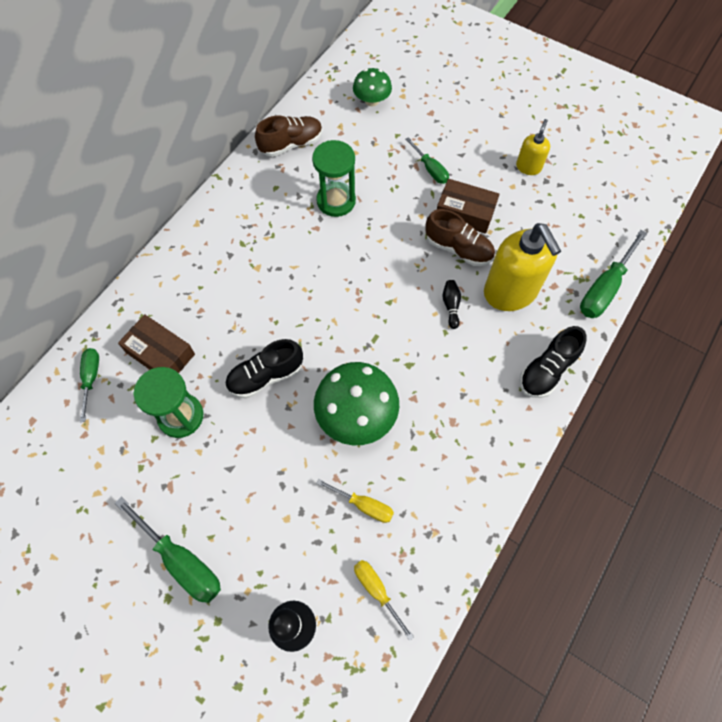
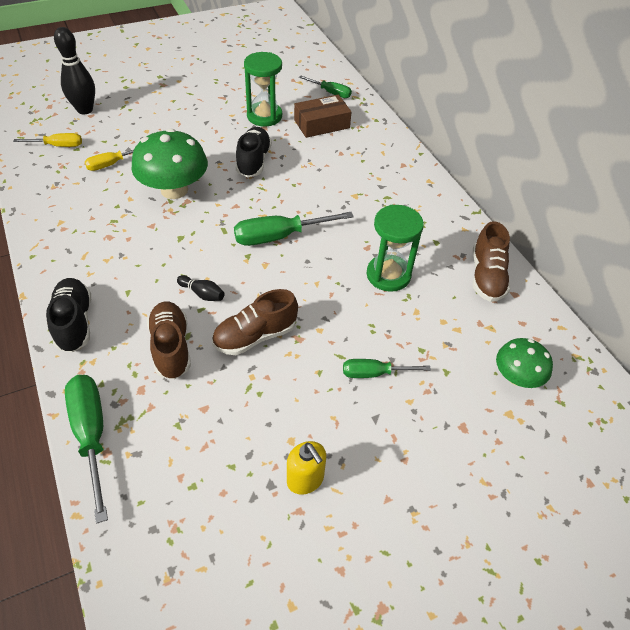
camera: 120 degrees right, 15 degrees down
green screwdriver [115,496,221,603] -> green screwdriver moved to [234,212,354,246]
brown box [437,179,500,234] -> none
yellow soap dispenser [484,223,561,311] -> brown shoe [147,302,191,379]

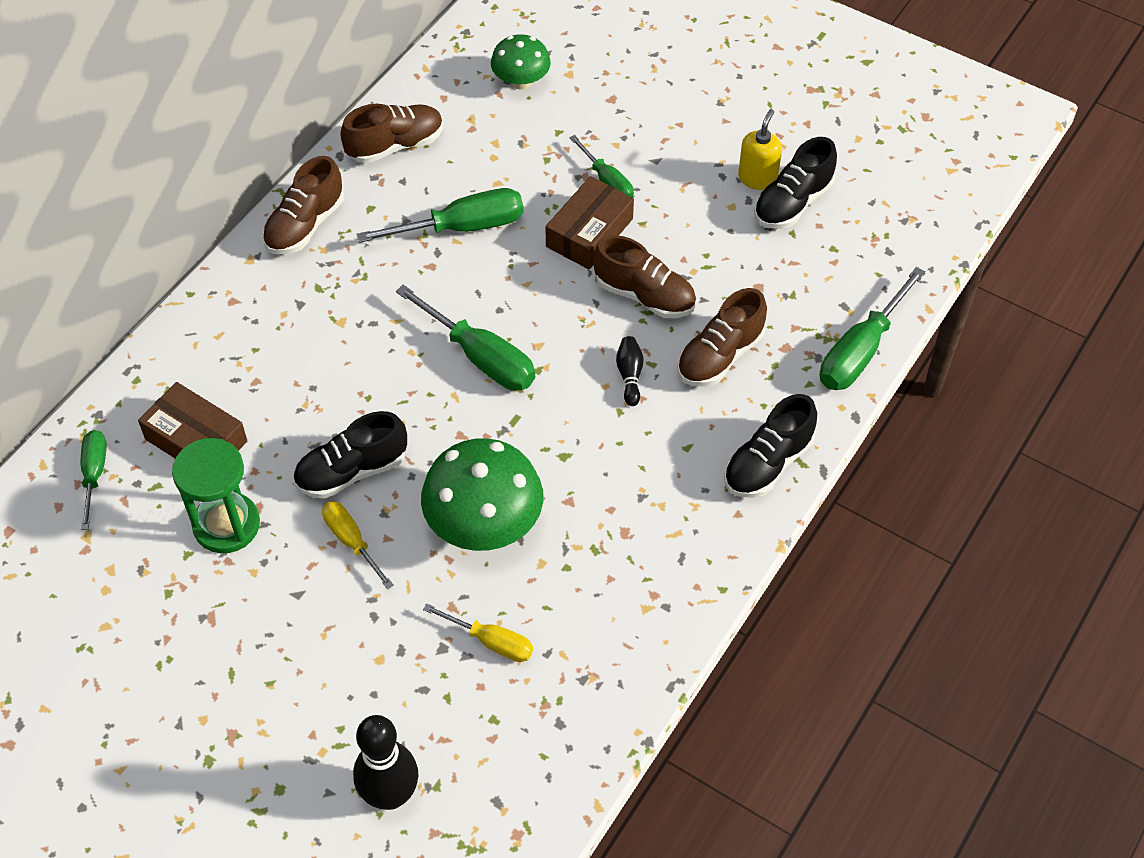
camera: 120 degrees left, 5 degrees up
yellow screwdriver [13,133,82,147] -> yellow screwdriver moved to [322,501,394,589]
green hourglass [367,205,424,292] -> green screwdriver [356,188,524,243]
none -> brown shoe [262,156,344,254]
none -> brown box [545,176,634,270]
none -> black shoe [754,137,837,229]

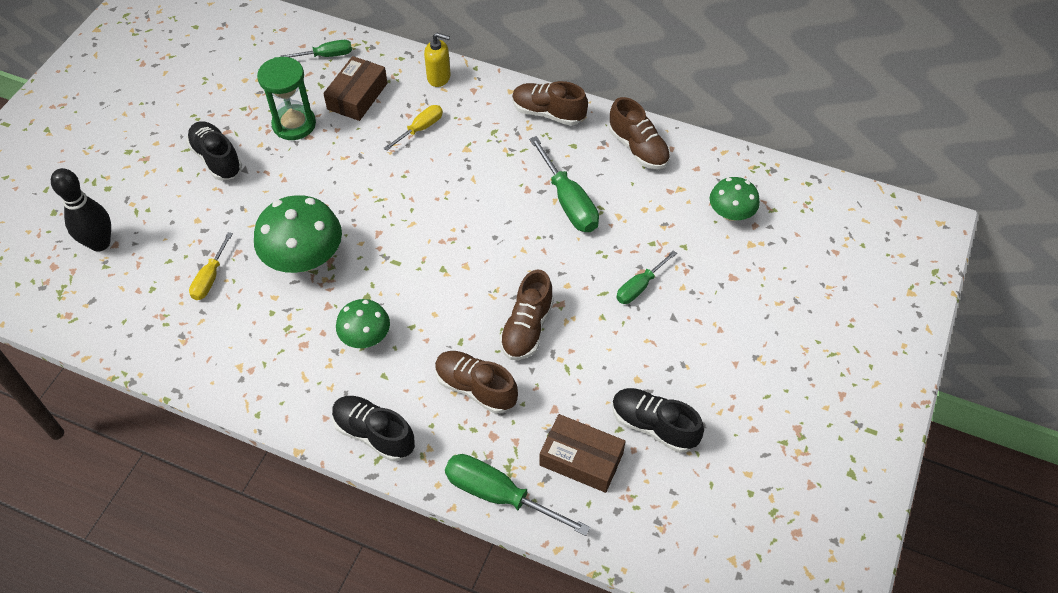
camera: 80 degrees right, 0 degrees up
black shoe [293,411,407,499] -> black shoe moved to [186,121,242,181]
yellow screwdriver [322,501,394,589] -> yellow screwdriver moved to [384,105,443,151]
green screwdriver [396,285,535,391] -> none
brown box [545,176,634,270] -> brown box moved to [539,414,625,493]
black bowling pin [616,336,643,406] -> none
yellow soap dispenser [738,109,782,190] -> yellow soap dispenser moved to [424,33,451,87]
none -> green mushroom [336,299,390,348]

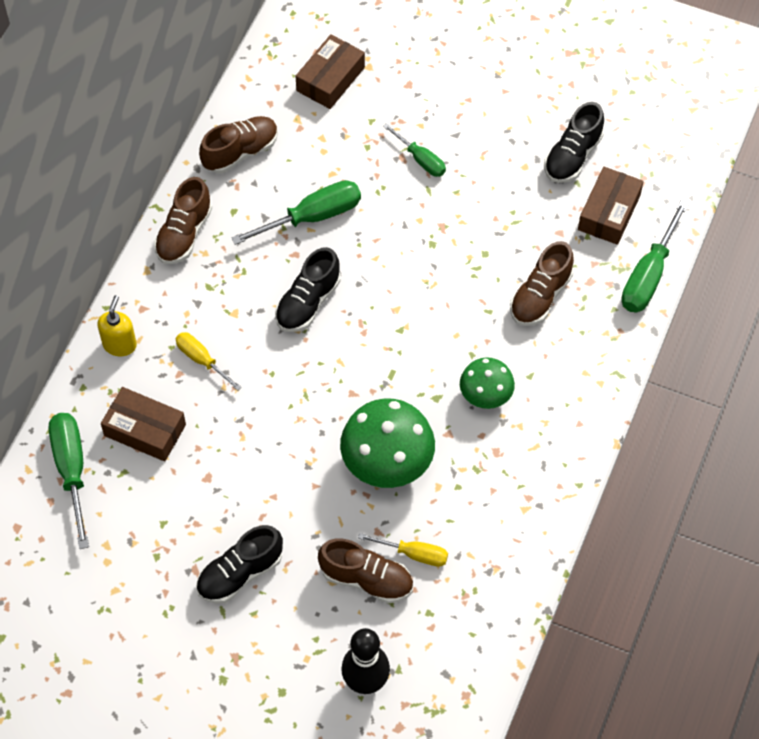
camera: 90 degrees left, 5 degrees up
green hourglass [257,57,316,140] -> none
green screwdriver [280,40,352,58] -> green screwdriver [49,413,89,549], size x1.65
black shoe [332,396,415,461] -> black shoe moved to [275,247,341,332]
brown shoe [499,270,554,360] -> brown shoe moved to [318,539,413,604]
green mushroom [710,177,760,221] -> brown box [296,34,365,109]

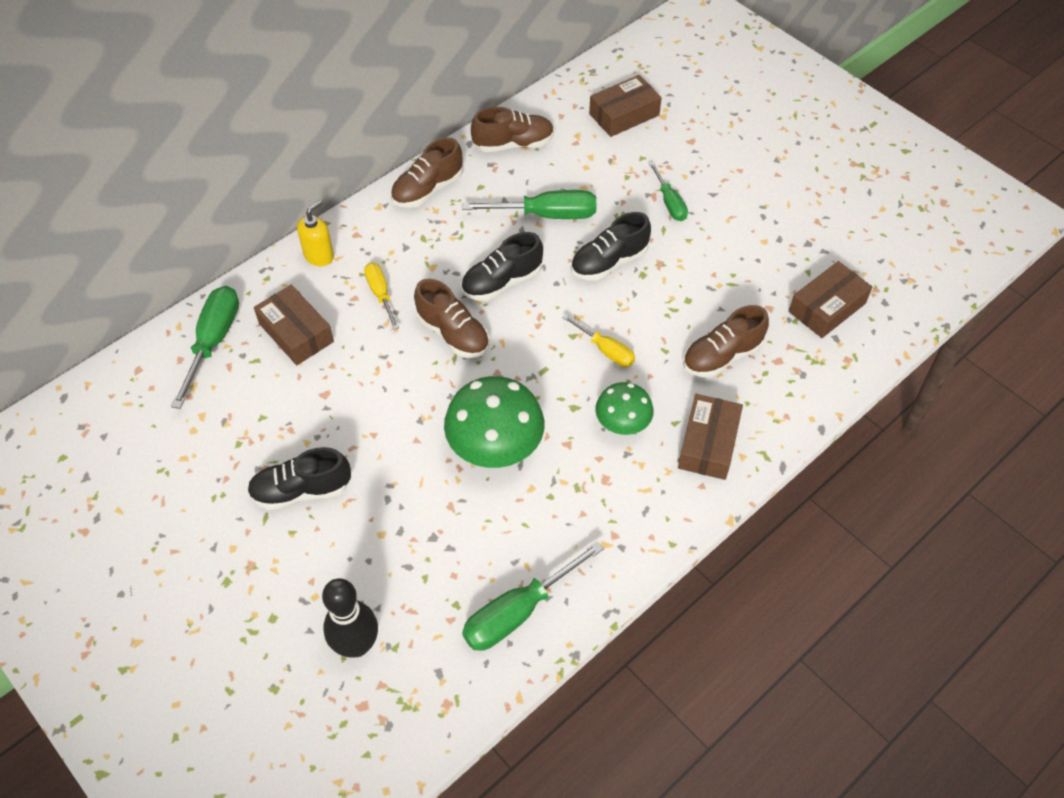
camera: 25 degrees right, 5 degrees down
brown shoe [318,539,413,604] -> brown shoe moved to [414,279,490,358]
yellow screwdriver [358,533,448,567] -> yellow screwdriver moved to [562,314,635,367]
black shoe [544,102,604,183] -> black shoe moved to [571,212,651,281]
green screwdriver [621,200,689,312] -> green screwdriver moved to [462,541,604,651]
none -> brown box [678,394,743,480]

